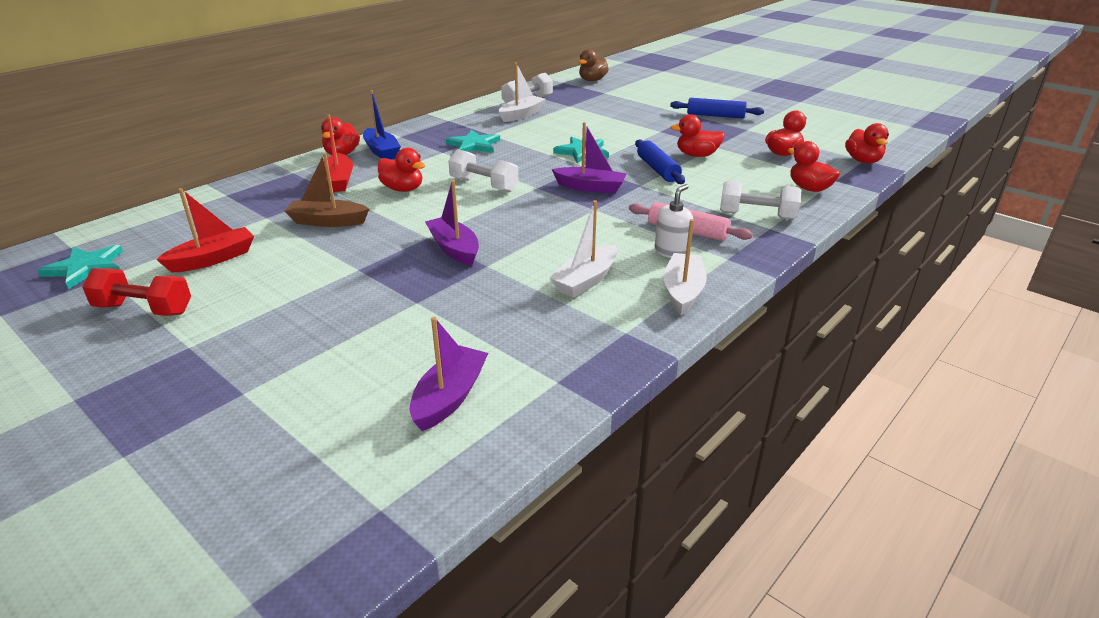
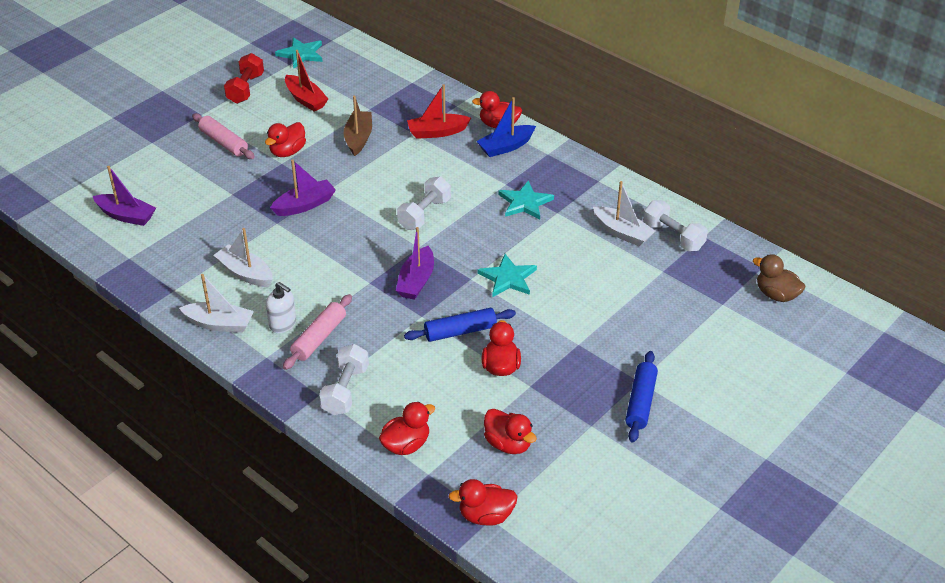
camera: 90 degrees right, 10 degrees up
red duck [378,148,425,192] -> red duck moved to [265,122,306,157]
none -> pink rolling pin [192,113,255,159]

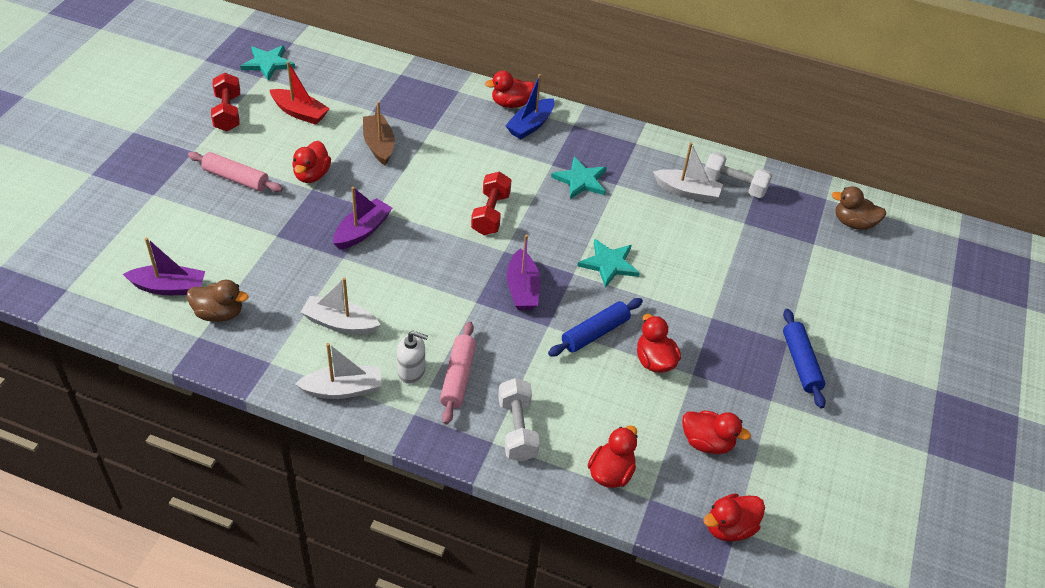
camera: 25 degrees left, 5 degrees up
white dumbbell [397,177,451,230] -> red dumbbell [471,172,511,235]
red boat [407,84,471,139] -> none
none -> brown duck [187,280,248,322]

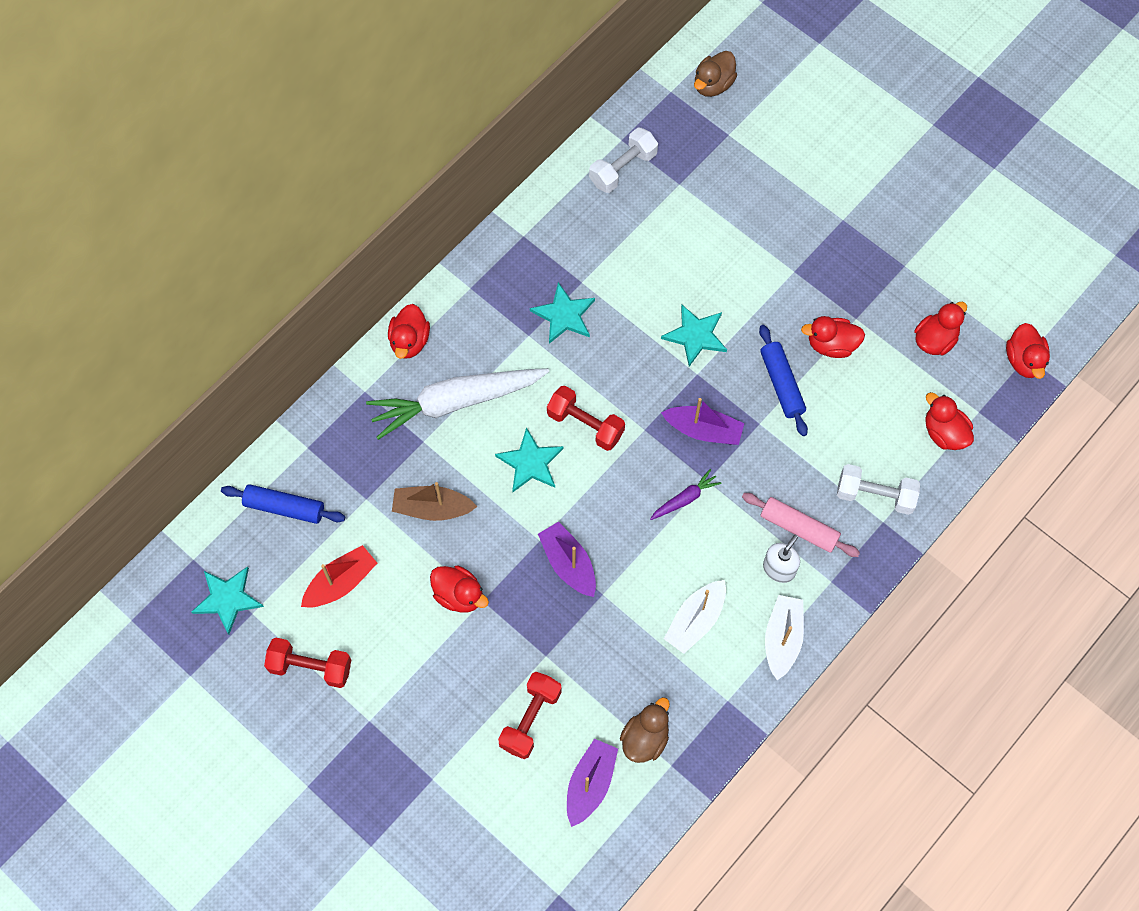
camera: 65 degrees left, 20 degrees up
pink rolling pin [188,152,283,192] -> none
blue boat [505,74,554,139] -> none
white boat [653,142,723,203] -> none
blue rolling pin [783,309,826,408] -> blue rolling pin moved to [221,484,345,524]
none -> white carrot [366,368,549,440]
none -> turquoise star [495,427,563,492]
none -> red dumbbell [498,672,562,759]
none -> purple carrot [650,469,721,520]

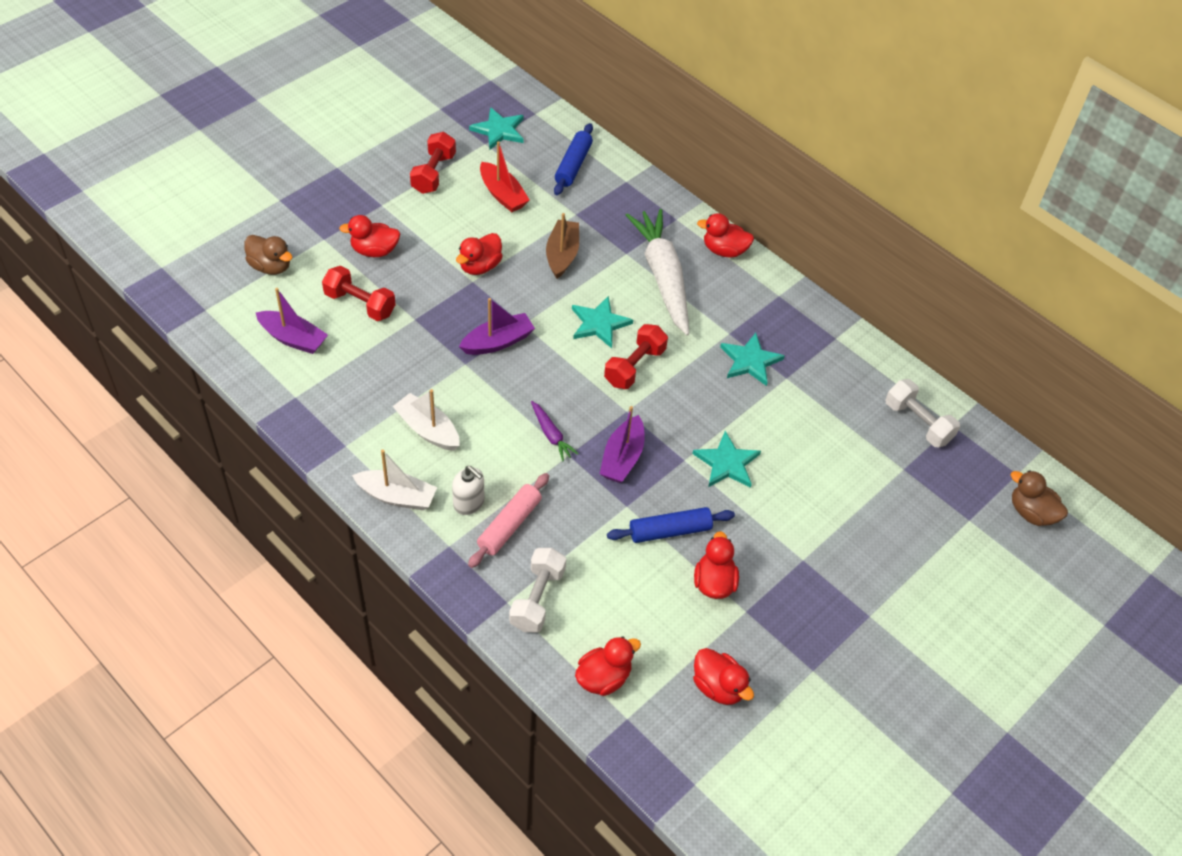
camera: 90 degrees right, 15 degrees down
brown duck [620,697,670,763] -> brown duck moved to [244,235,293,275]
red duck [1006,323,1050,379] -> red duck moved to [339,215,400,257]

